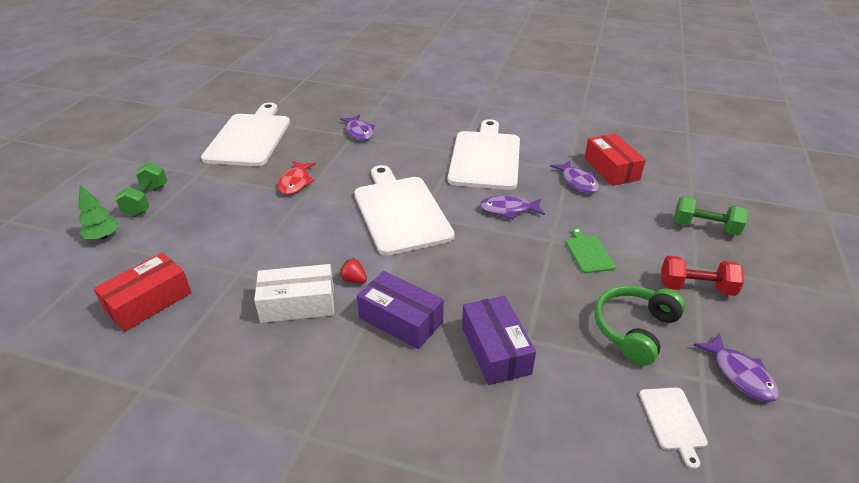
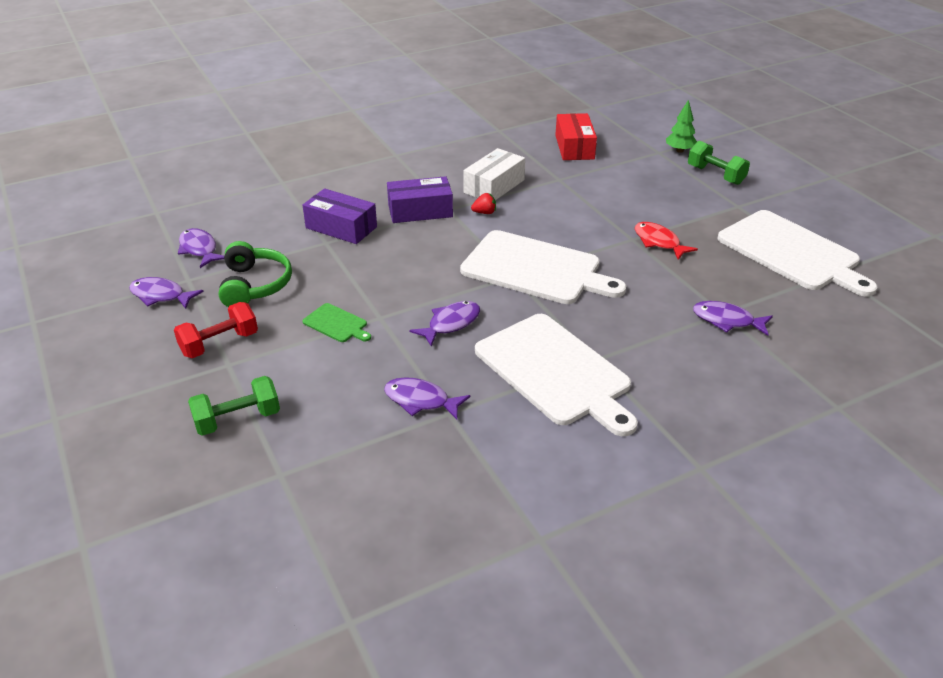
camera: 135 degrees right, 0 degrees up
red box [584,133,646,186] -> none
white cutting board [639,387,708,469] -> purple fish [178,228,224,268]

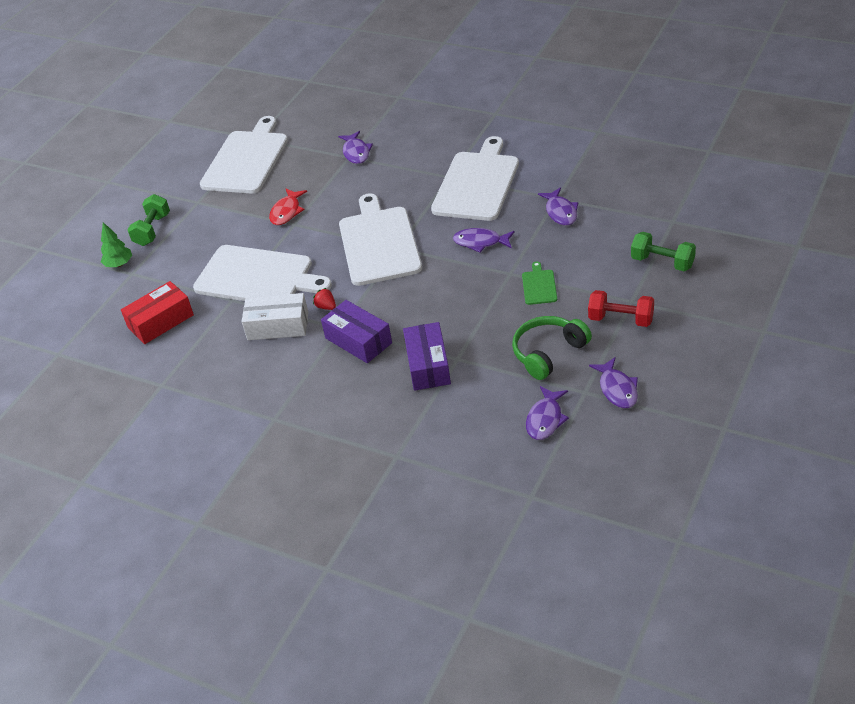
camera: 120 degrees left, 5 degrees up
none -> white cutting board [193,245,332,301]

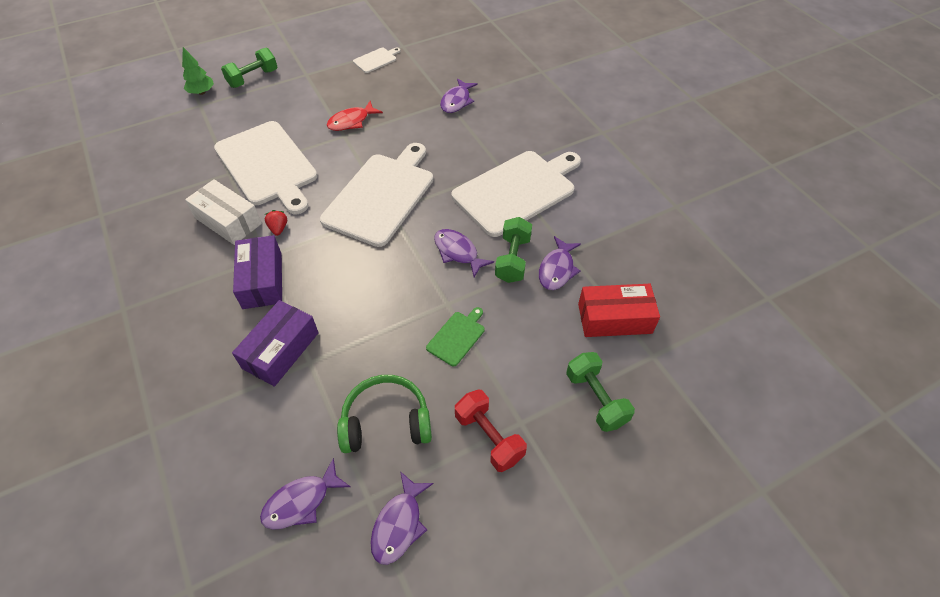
camera: 30 degrees right, 10 degrees up
red box [121,281,194,344] -> red box moved to [578,284,660,337]
white cutting board [200,116,288,193] -> white cutting board [353,48,400,73], size x0.42
none -> green dumbbell [495,217,532,283]

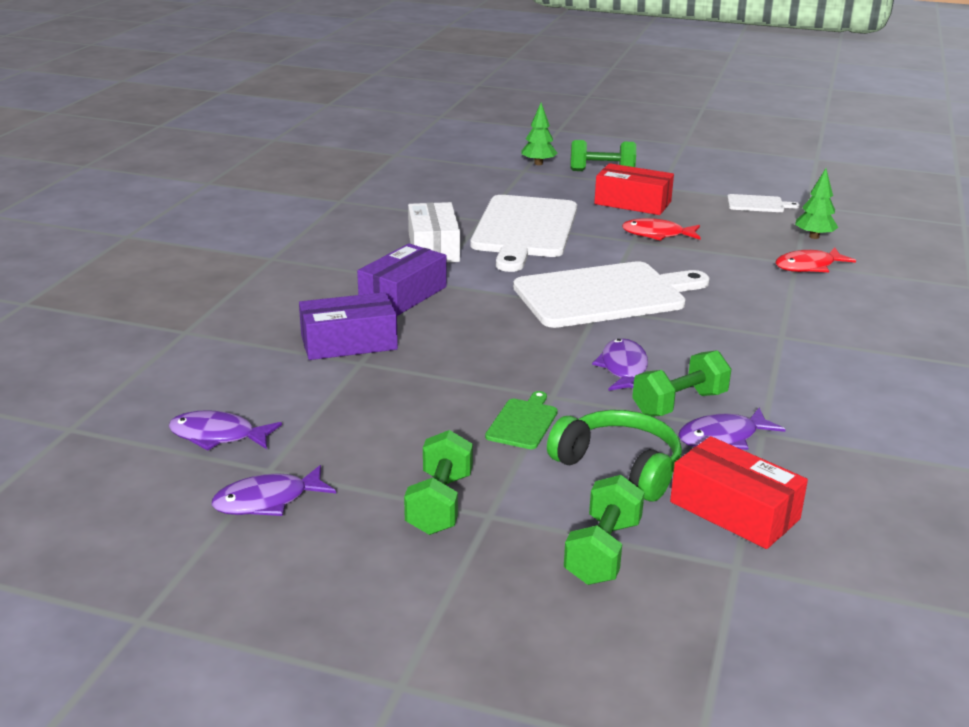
camera: 45 degrees right, 25 degrees down
red strawberry [265,210,287,236] -> none
green headphones [337,375,432,453] -> green headphones moved to [547,410,682,502]
green cutting board [426,307,485,366] -> green cutting board turned 60 degrees counterclockwise [485,391,558,449]
purple fish [440,78,478,113] -> red fish [775,248,856,272]
white cutting board [451,151,581,237] -> none
red dumbbell [455,390,527,472] -> green dumbbell [404,430,473,535]
none -> red box [594,163,674,215]
none -> green tree [795,168,839,239]

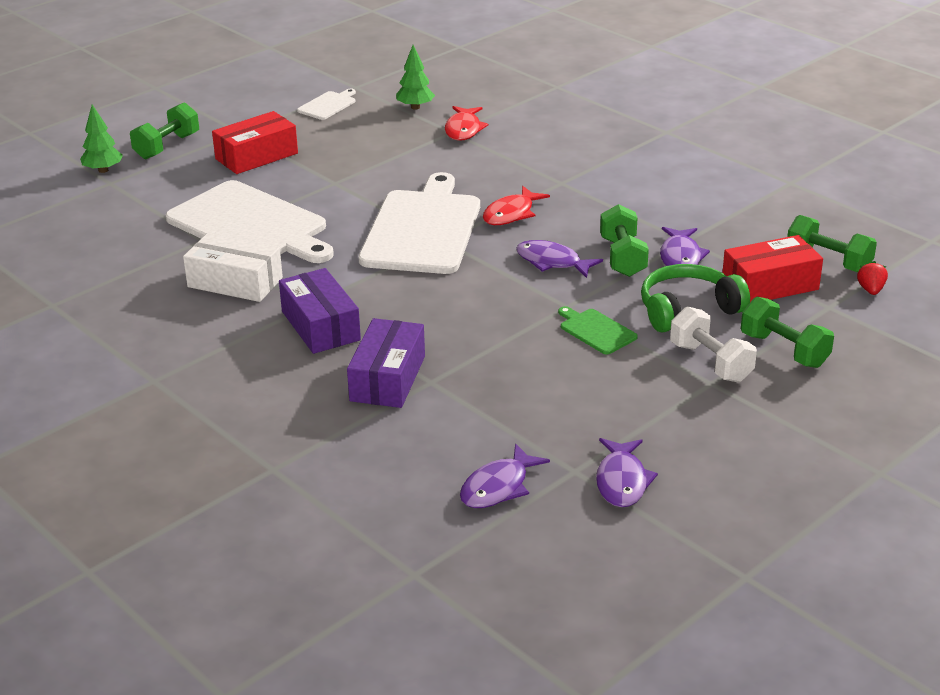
camera: 60 degrees left, 5 degrees up
green dumbbell [404,430,473,535] -> green dumbbell moved to [787,215,877,272]
red fish [622,218,701,241] -> red fish moved to [483,186,550,225]
none -> white dumbbell [670,306,757,382]
none -> red strawberry [857,261,888,295]

